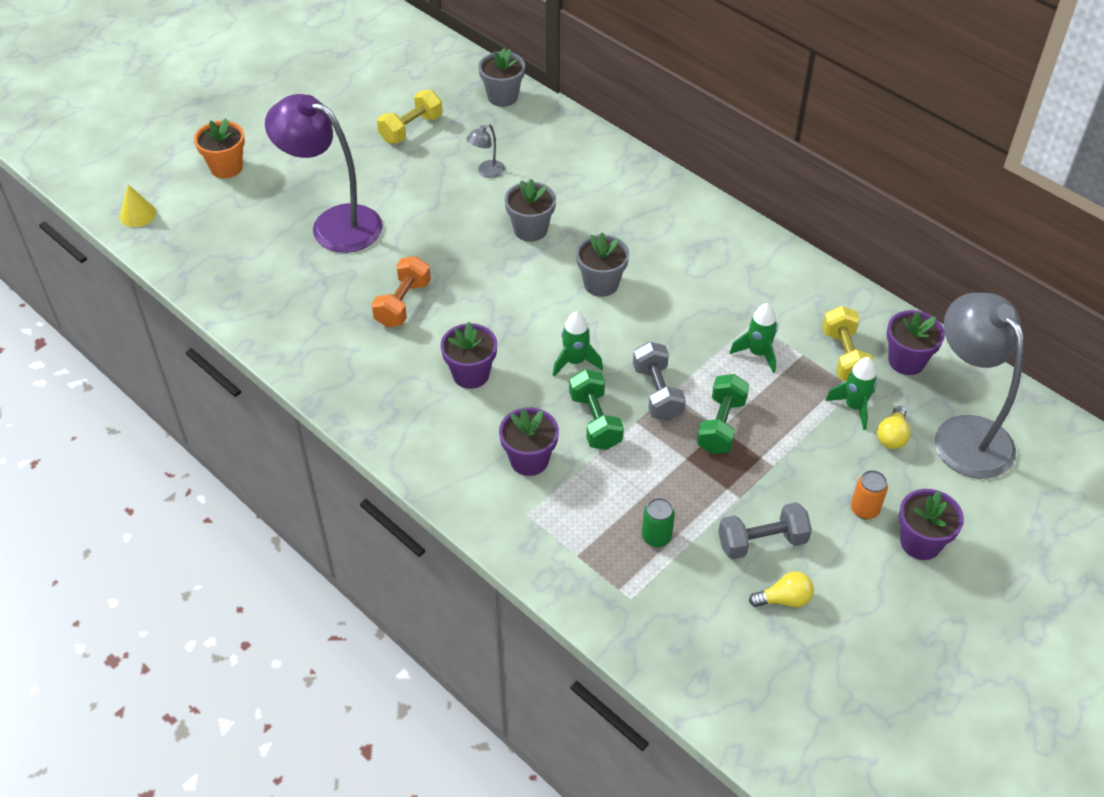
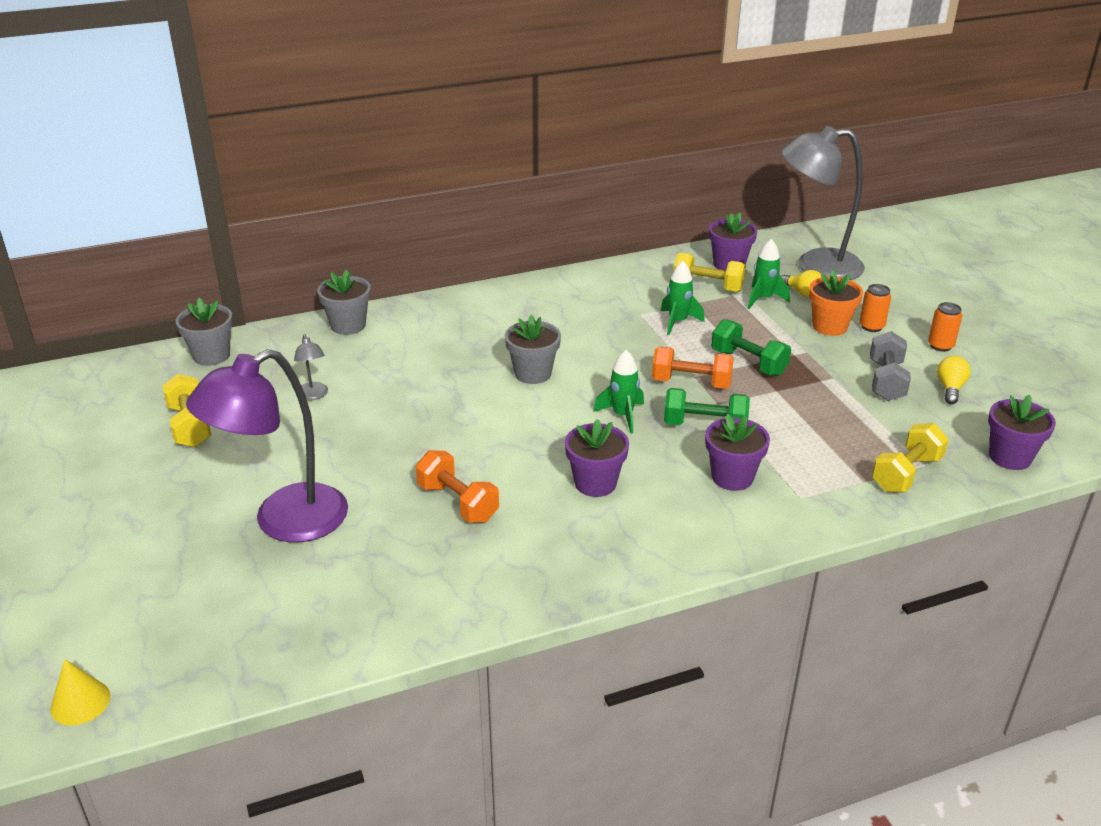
camera: 65 degrees left, 15 degrees down
orange flower pot [194,118,245,178] -> orange flower pot moved to [809,270,863,336]
grey flower pot [504,179,556,242] -> grey flower pot moved to [317,270,371,335]
grey dumbbell [633,341,686,421] -> orange dumbbell [652,346,734,389]
green can [642,498,675,547] -> none
purple flower pot [899,489,964,560] -> purple flower pot moved to [988,395,1056,470]
none -> yellow dumbbell [872,423,949,492]
none -> orange can [928,302,962,352]

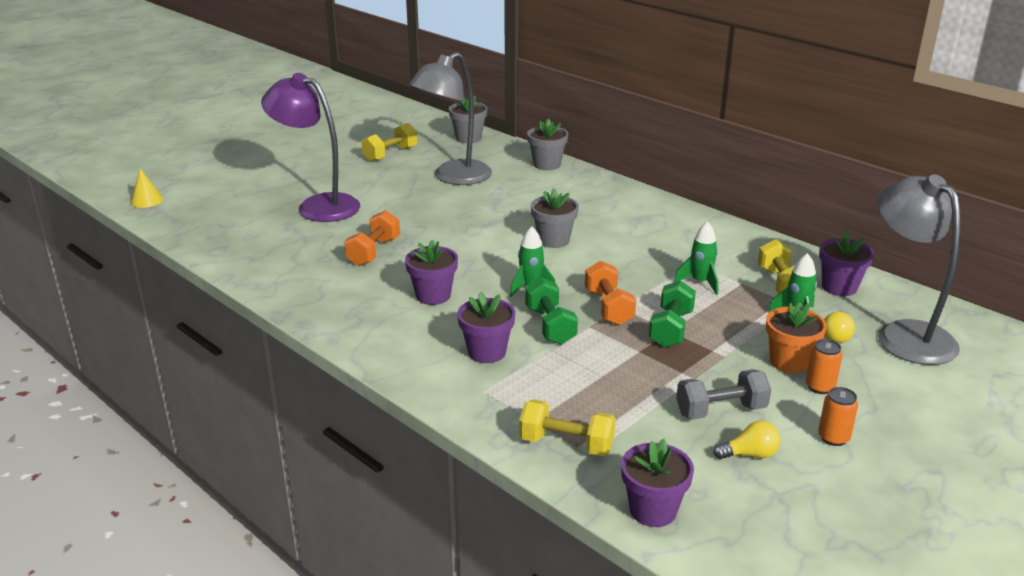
camera: 65 degrees right, 5 degrees down
grey lamp [294,334,328,400] -> grey lamp [409,52,492,185], size x2.47

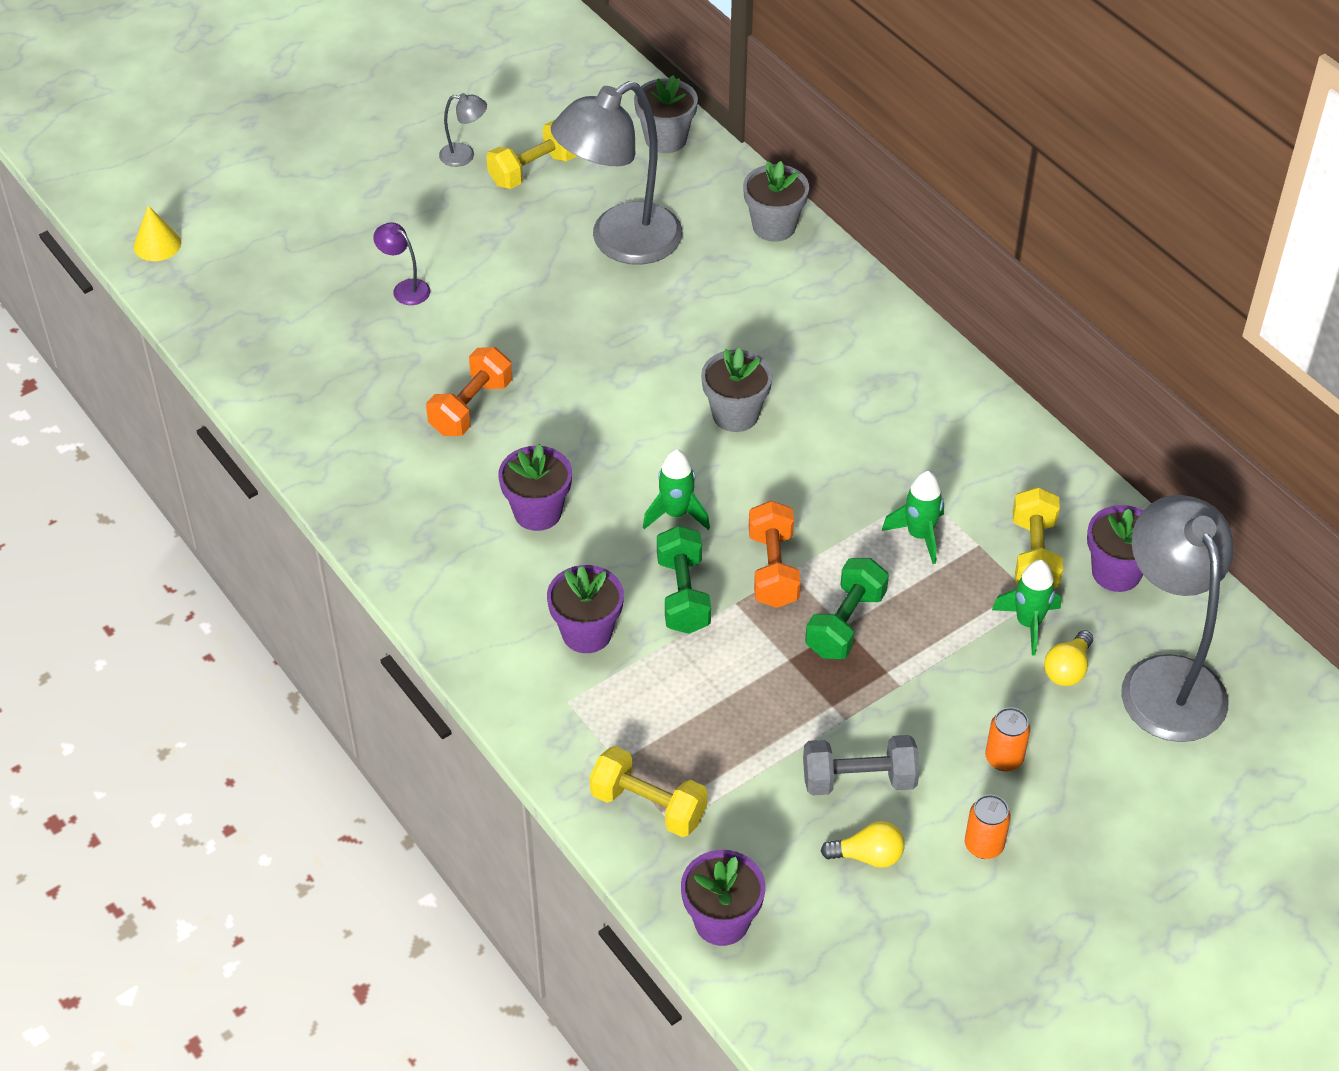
camera: 10 degrees right, 20 degrees up
purple lamp [261,73,360,222] -> purple lamp [373,222,430,305], size x0.40
orange flower pot [766,302,827,373] -> none
none -> grey lamp [439,93,487,167]

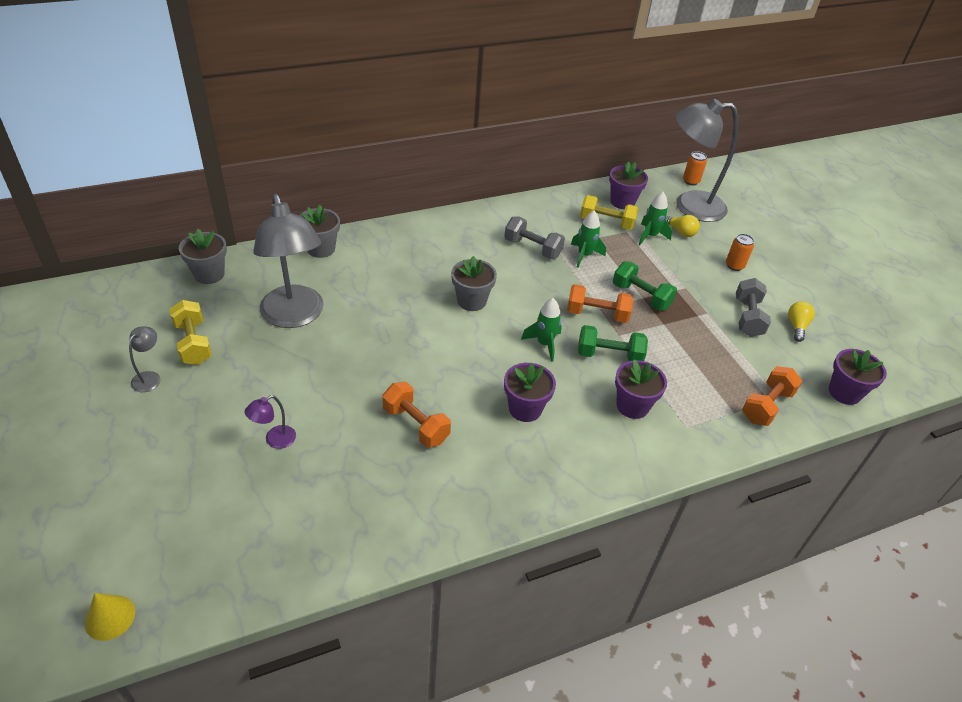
camera: 80 degrees left, 5 degrees down
yellow dumbbell [590,746,708,837] -> orange dumbbell [742,366,802,426]
orange can [965,794,1011,859] -> orange can moved to [683,151,707,185]
none -> grey dumbbell [504,217,565,259]

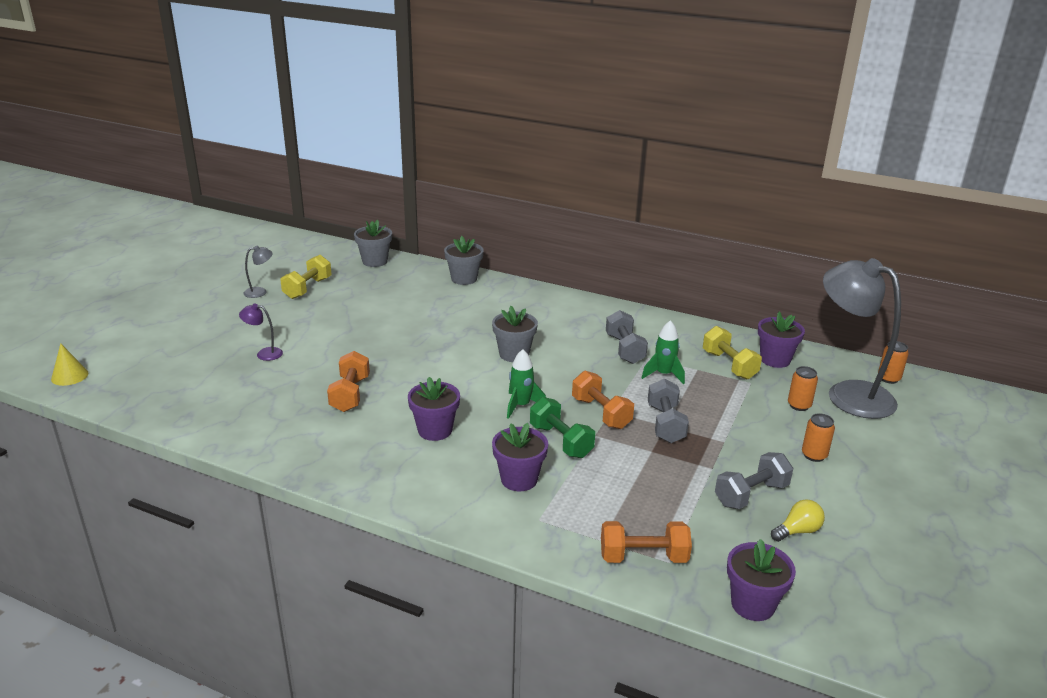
camera: 50 degrees right, 15 degrees down
grey lamp [253,194,324,328] -> none
green dumbbell [613,261,677,311] -> grey dumbbell [648,378,689,443]
green rocket [638,192,672,245] -> none
yellow light bulb [666,215,700,237] -> orange can [788,366,818,411]

